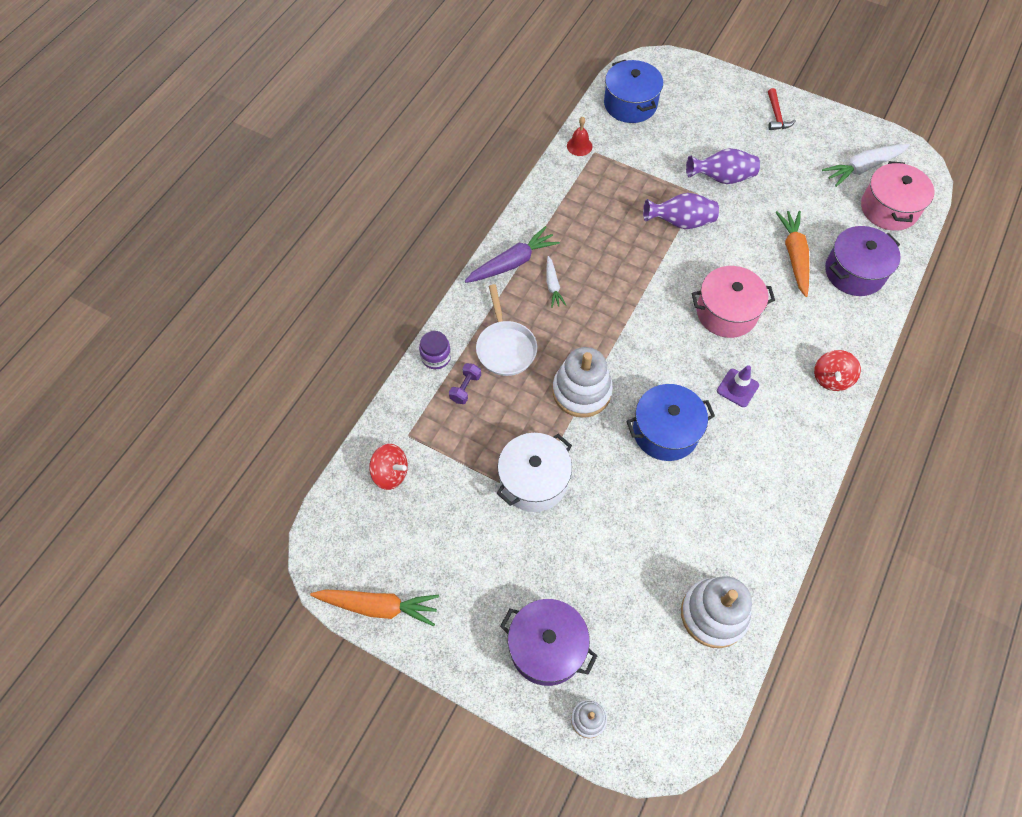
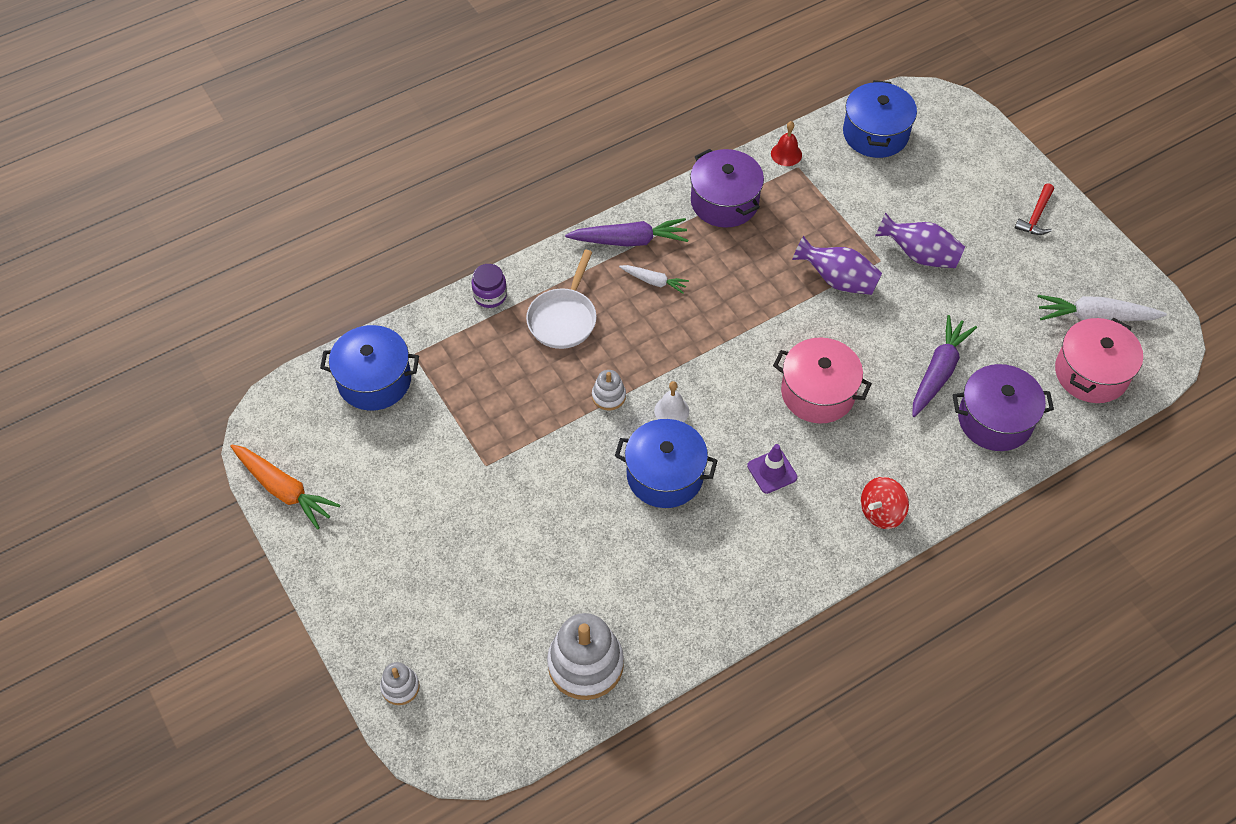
camera: 30 degrees right, 5 degrees down
red spinning top [369,444,408,490] -> blue pot [320,325,419,411]
purple dumbbell [449,363,481,404] -> none
white pot [497,433,572,512] -> none
purple pot [500,599,597,686] -> purple pot moved to [690,149,764,228]
white carrot [546,256,566,308] -> white carrot turned 90 degrees counterclockwise [619,265,689,294]
white stacking toy [552,347,613,418] -> white stacking toy [592,370,626,411], size x0.50
orange carrot [776,211,809,297] -> purple carrot [912,315,977,417]
none -> white bell [654,381,689,422]

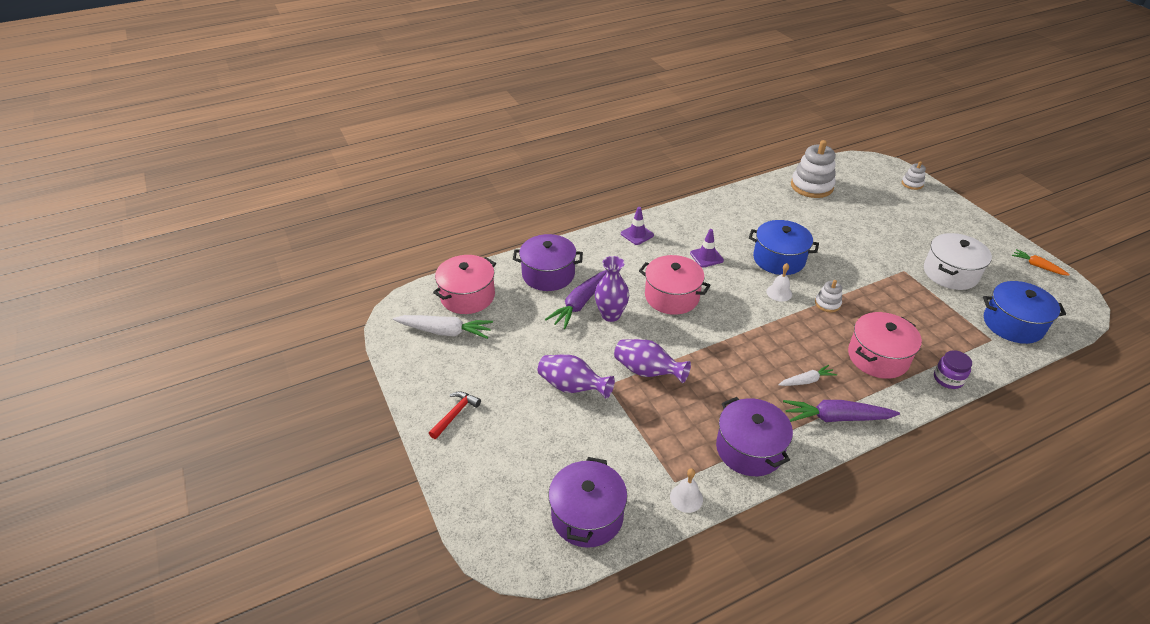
camera: 175 degrees left, 15 degrees down
orange carrot [230,444,340,530] -> orange carrot [1012,249,1070,276], size x0.58
white pan [526,250,597,349] -> pink pot [848,312,922,379]
white carrot [619,265,689,294] -> white carrot turned 135 degrees clockwise [778,365,837,386]
red bell [771,121,802,166] -> white bell [670,468,703,513]
blue pot [843,80,917,158] -> purple pot [548,457,627,548]
red spinning top [861,477,909,529] -> purple traffic cone [621,207,654,245]
none -> purple vase [595,256,629,322]
none -> white pot [924,233,992,290]

